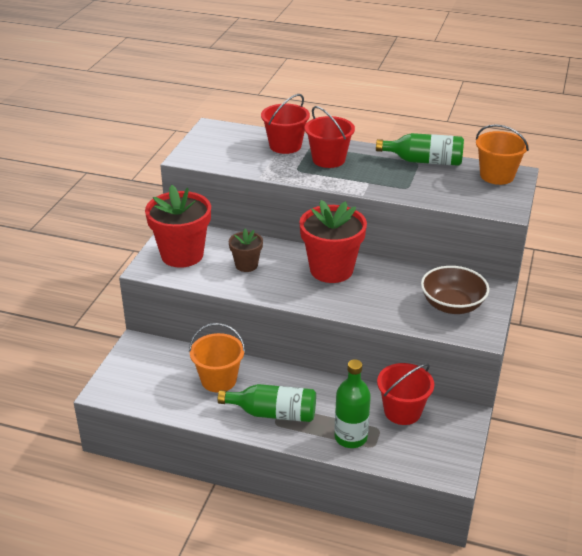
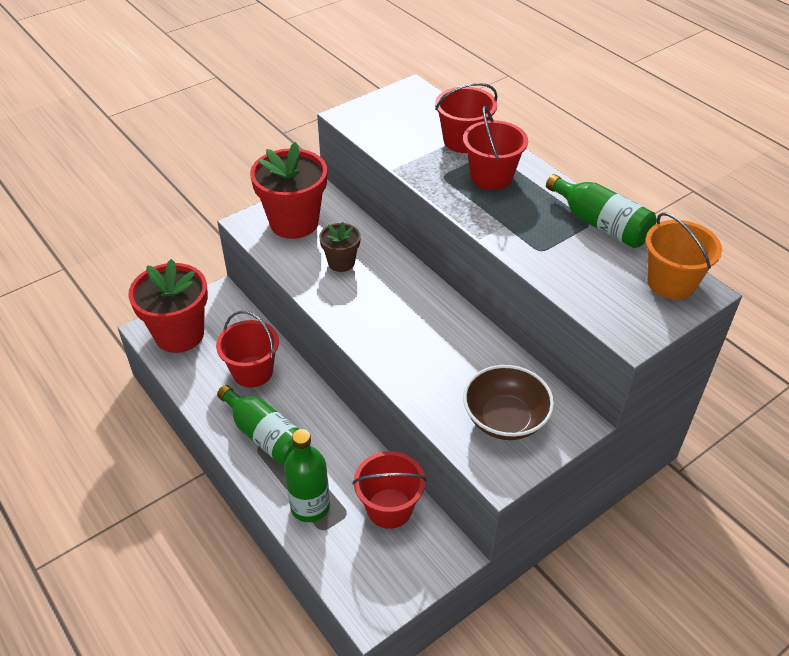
camera: 35 degrees right, 10 degrees up
orange bucket [189,323,245,392] -> red bucket [216,311,279,388]
red flower pot [299,200,367,283] -> red flower pot moved to [128,259,208,353]

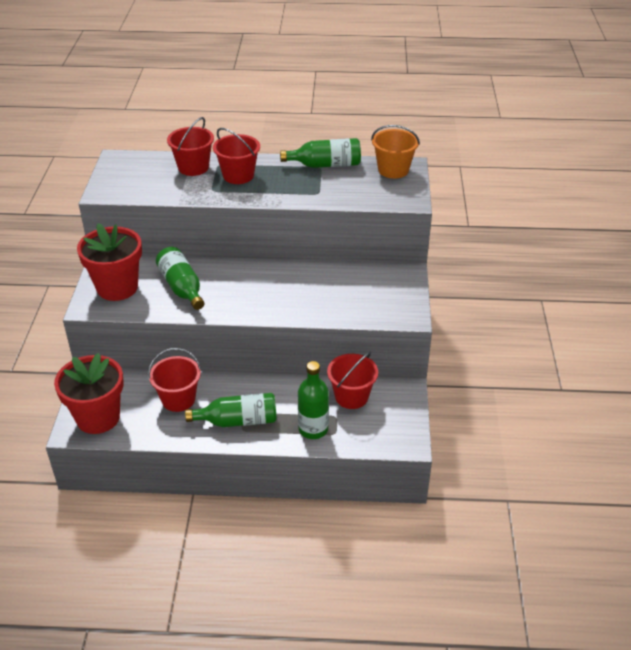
camera: 50 degrees left, 5 degrees down
brown flower pot [319,222,361,272] -> green bottle [156,247,204,310]
brown bowl [463,365,554,440] -> none

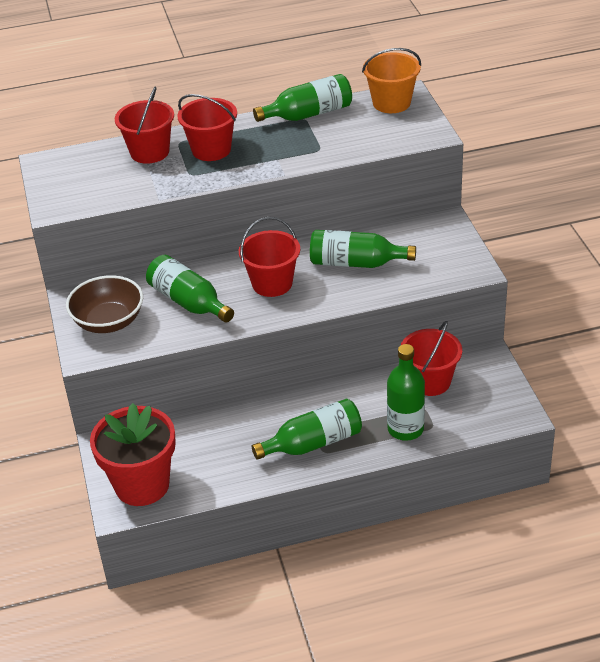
camera: 15 degrees left, 0 degrees up
red flower pot [77,223,142,301] -> brown bowl [66,275,143,333]
red bucket [148,348,201,412] -> red bucket moved to [239,217,300,297]
none -> green bottle [310,230,416,268]

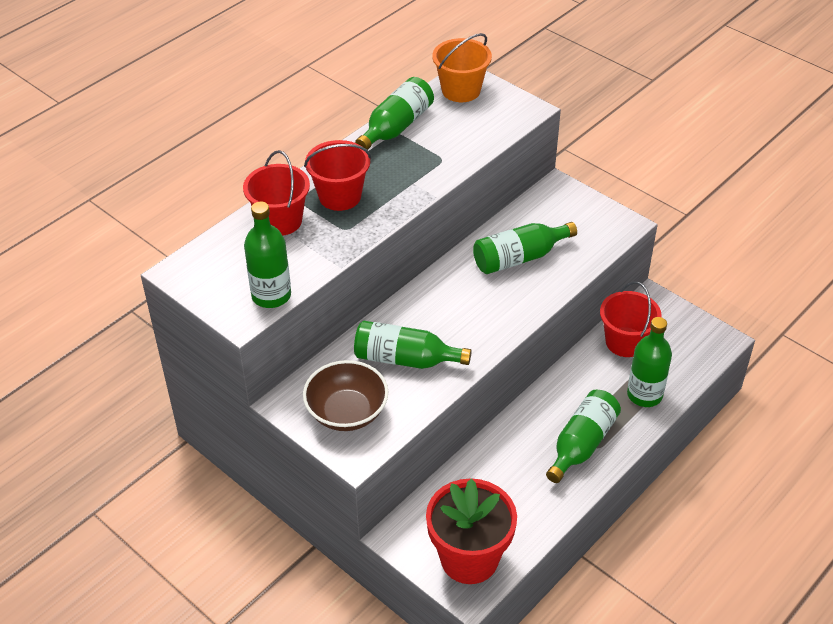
camera: 35 degrees left, 5 degrees up
red bucket [239,217,300,297] -> none
none -> green bottle [244,202,291,308]

